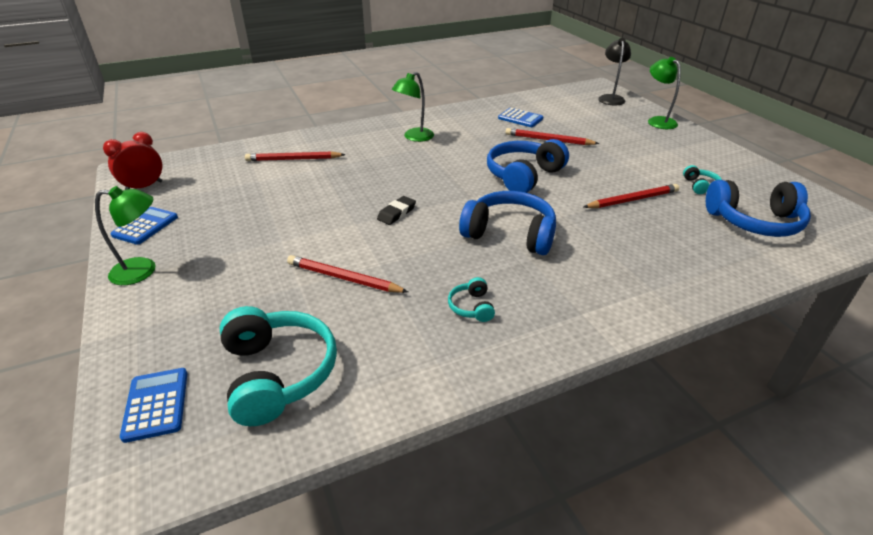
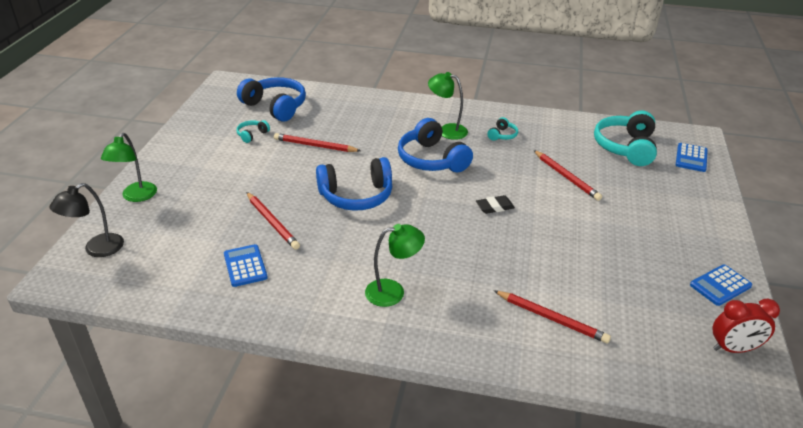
camera: 145 degrees left, 0 degrees up
green lamp [95,186,156,285] -> green lamp moved to [428,72,468,140]

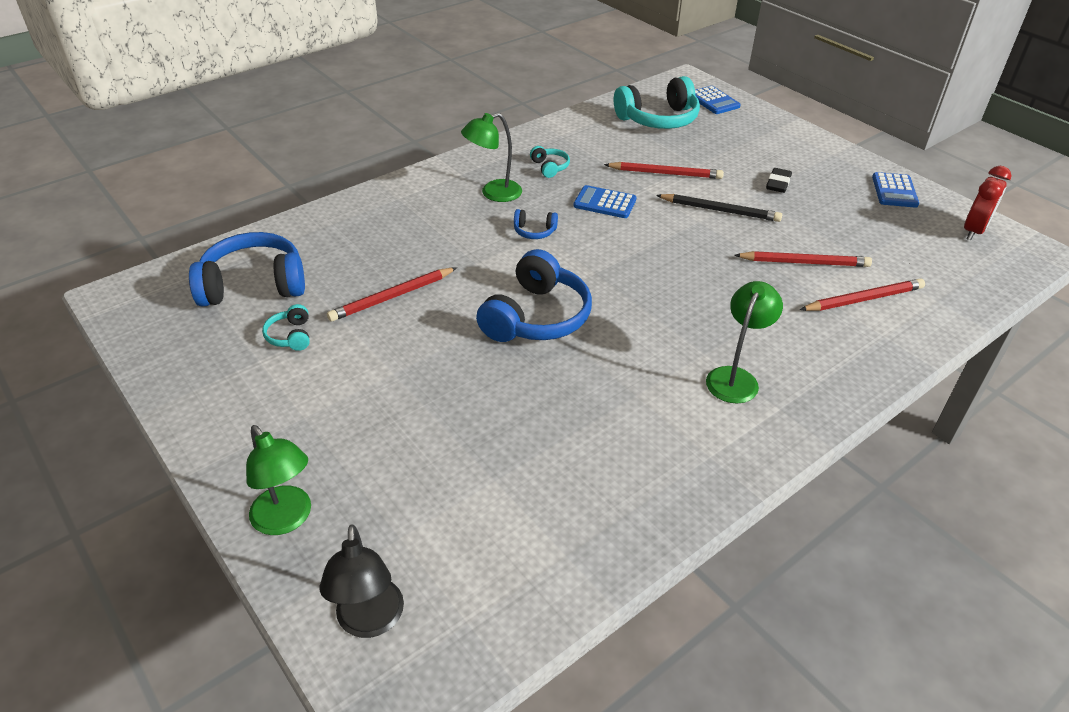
camera: 50 degrees left, 5 degrees up
blue calculator [224,244,268,287] -> blue calculator moved to [573,185,636,218]
red pencil [246,192,300,250] -> red pencil moved to [734,251,872,267]
blue headphones [398,118,473,172] -> blue headphones [514,209,558,239], size x0.46
black eraser [476,195,515,214] -> black eraser moved to [766,168,792,193]
turquoise headphones [594,111,657,166] -> turquoise headphones turned 75 degrees counterclockwise [614,76,700,129]
none -> black pencil [656,194,782,222]

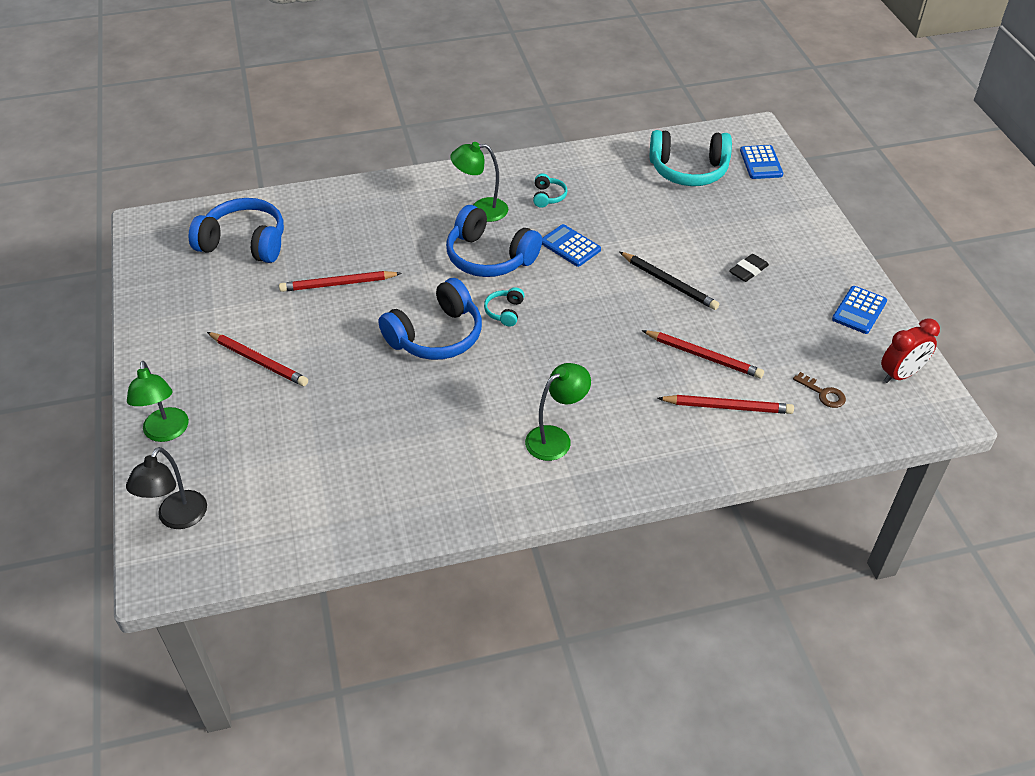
camera: 25 degrees right, 5 degrees up
turquoise headphones [262,304,310,351] -> turquoise headphones moved to [484,287,525,326]
blue headphones [514,209,558,239] -> blue headphones [446,205,542,277], size x2.19
red pencil [604,162,724,179] -> red pencil moved to [207,332,308,386]
none -> brown key [793,372,846,408]

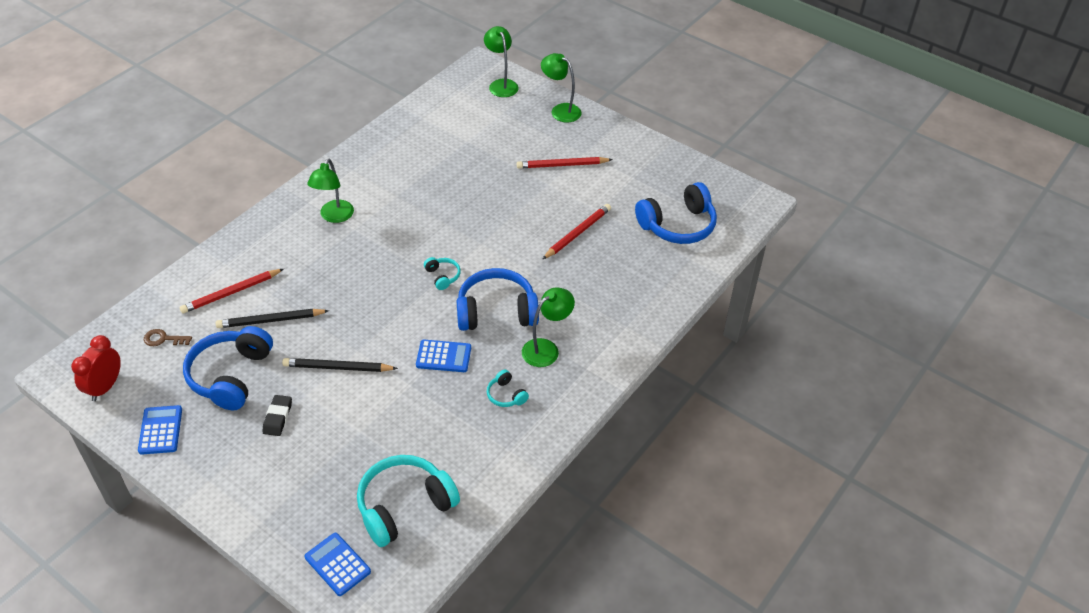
camera: 140 degrees right, 0 degrees up
black lamp [126,447,207,529] -> green lamp [484,26,519,97]
blue headphones [378,278,482,360] -> blue headphones moved to [183,326,273,410]
red pencil [642,330,764,378] -> black pencil [216,309,329,328]

